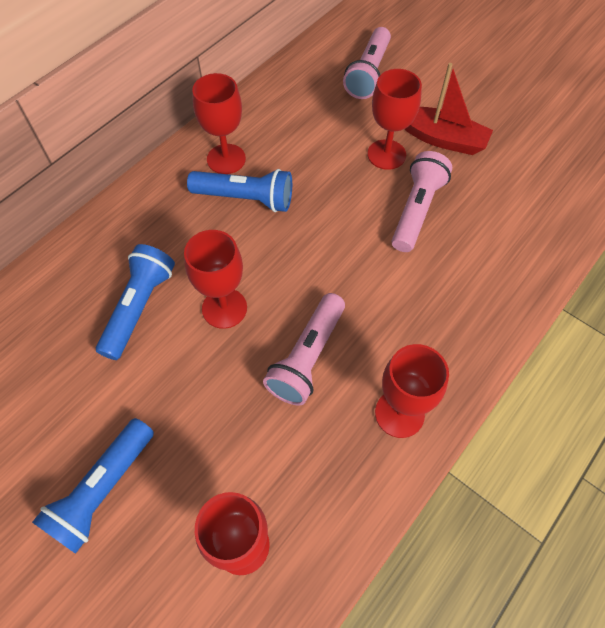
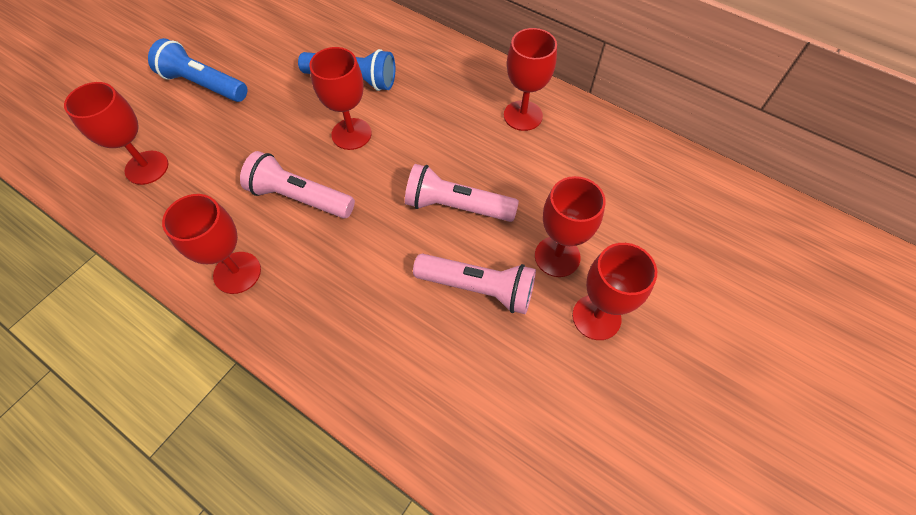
camera: 85 degrees right, 0 degrees up
blue flashlight [187,169,292,212] -> none
pink flashlight [343,27,391,99] -> pink flashlight moved to [405,164,519,222]
red boat [404,63,493,155] -> red goblet [572,243,657,340]

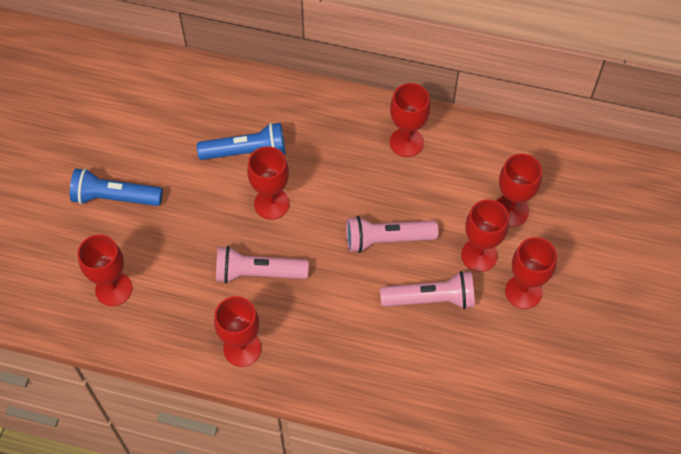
camera: 20 degrees left, 0 degrees up
none -> red goblet [497,153,542,227]

